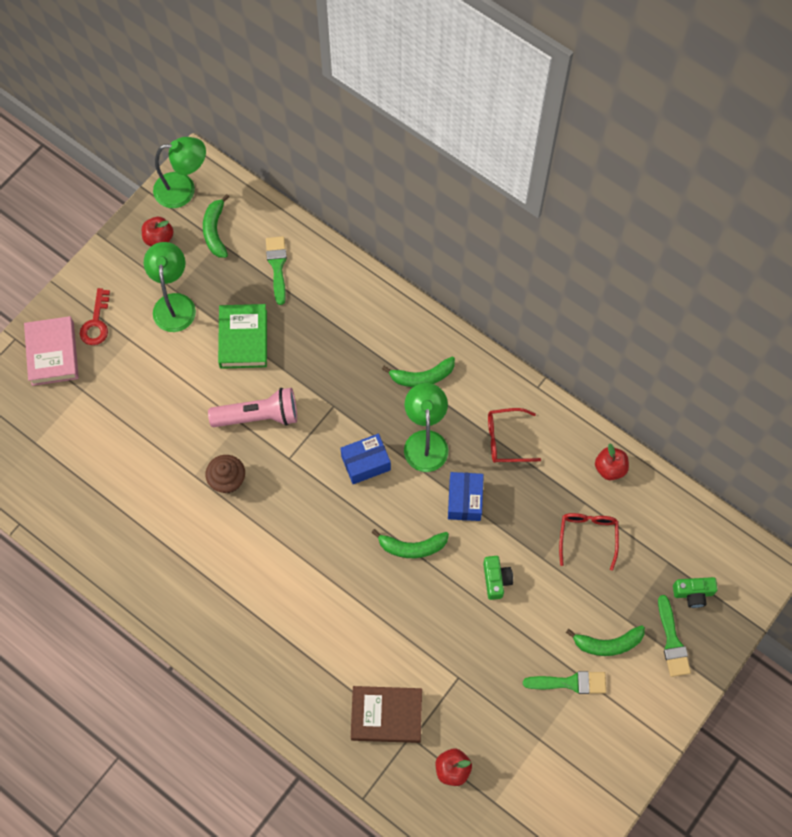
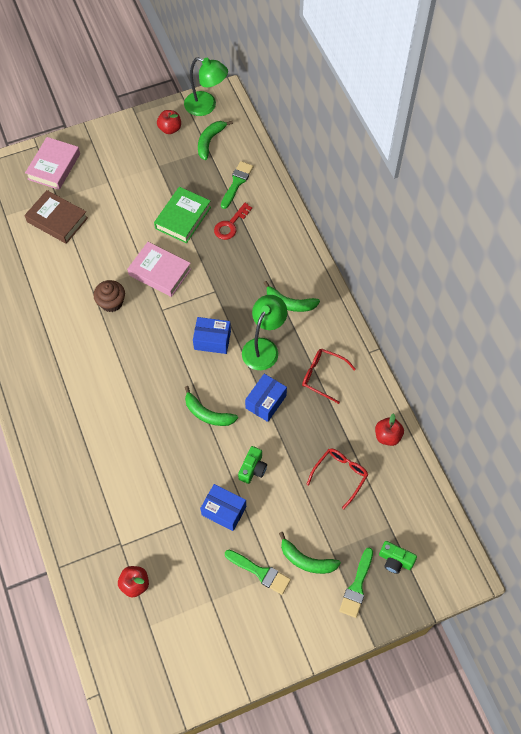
camera: 30 degrees right, 5 degrees down
red key [80,288,110,345] -> red key moved to [214,203,252,240]
green lamp [144,242,196,332] -> none
pink flashlight [208,388,297,427] -> pink book [127,242,191,297]
brown book [351,686,422,743] -> brown book moved to [24,190,88,244]
none -> blue box [200,484,246,531]

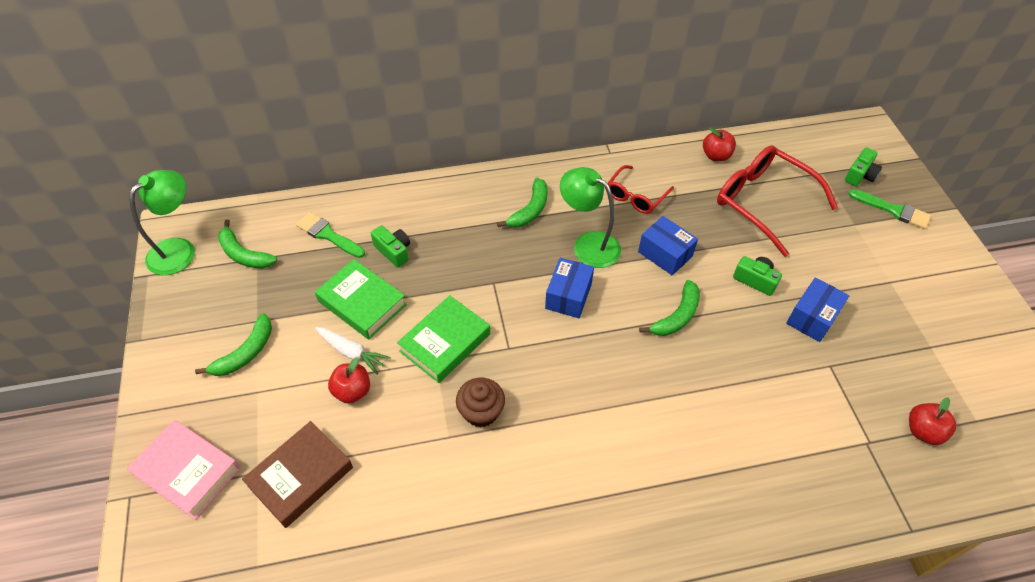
camera: 80 degrees left, 10 degrees down
pink book [127,242,191,297] -> green book [397,295,490,383]
red apple [157,110,181,134] -> red apple moved to [328,357,370,404]
red key [214,203,252,240] -> green camera [371,225,410,268]
green brush [225,550,291,595] -> none
green banana [279,532,341,574] -> green banana moved to [195,313,272,376]
red glasses [307,449,368,509] -> red glasses [717,145,838,257], size x1.75
none -> white carrot [315,327,390,375]

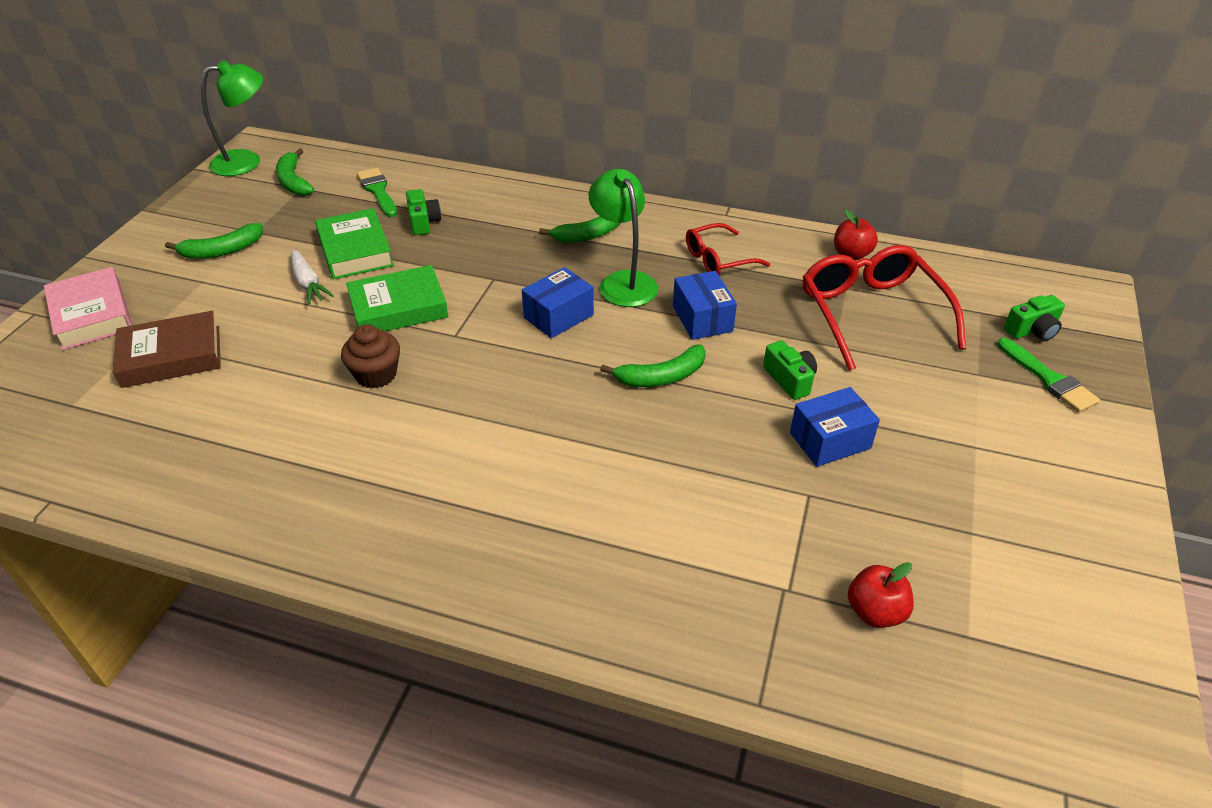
camera: 30 degrees right, 10 degrees down
red apple [328,357,370,404] -> none

